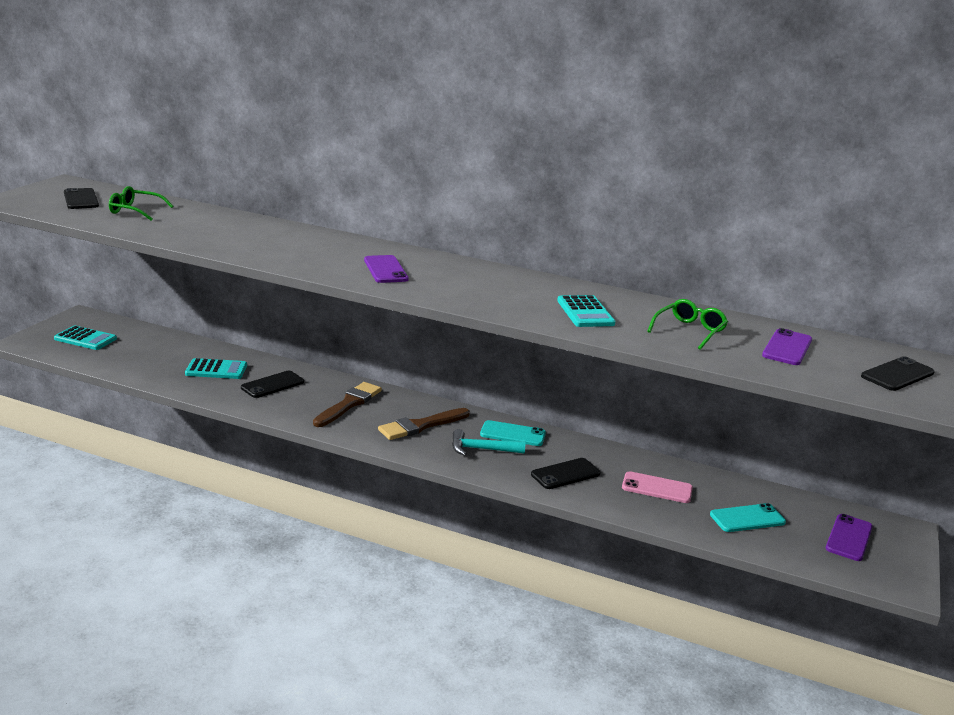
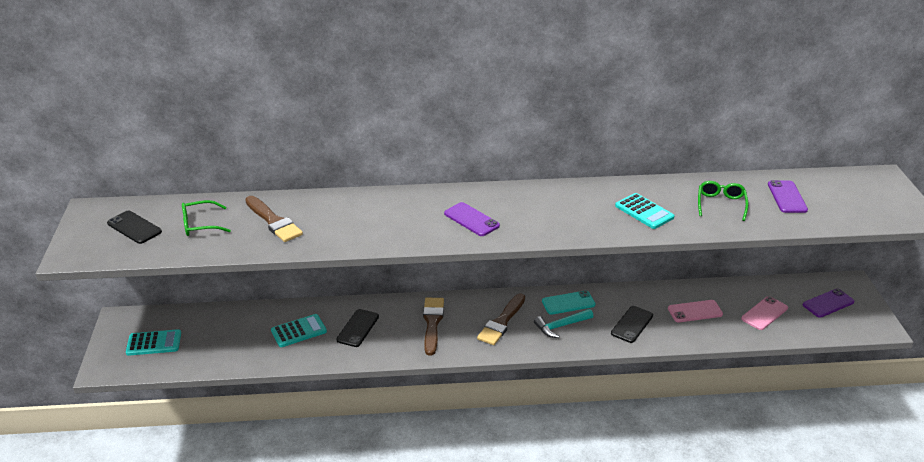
camera: 25 degrees left, 10 degrees up
turquoise phone [710,503,786,532] -> pink phone [741,296,788,330]
purple phone [826,514,873,561] -> purple phone turned 60 degrees clockwise [803,289,854,318]
black phone [861,356,935,391] -> none
none -> brown brush [245,196,303,242]

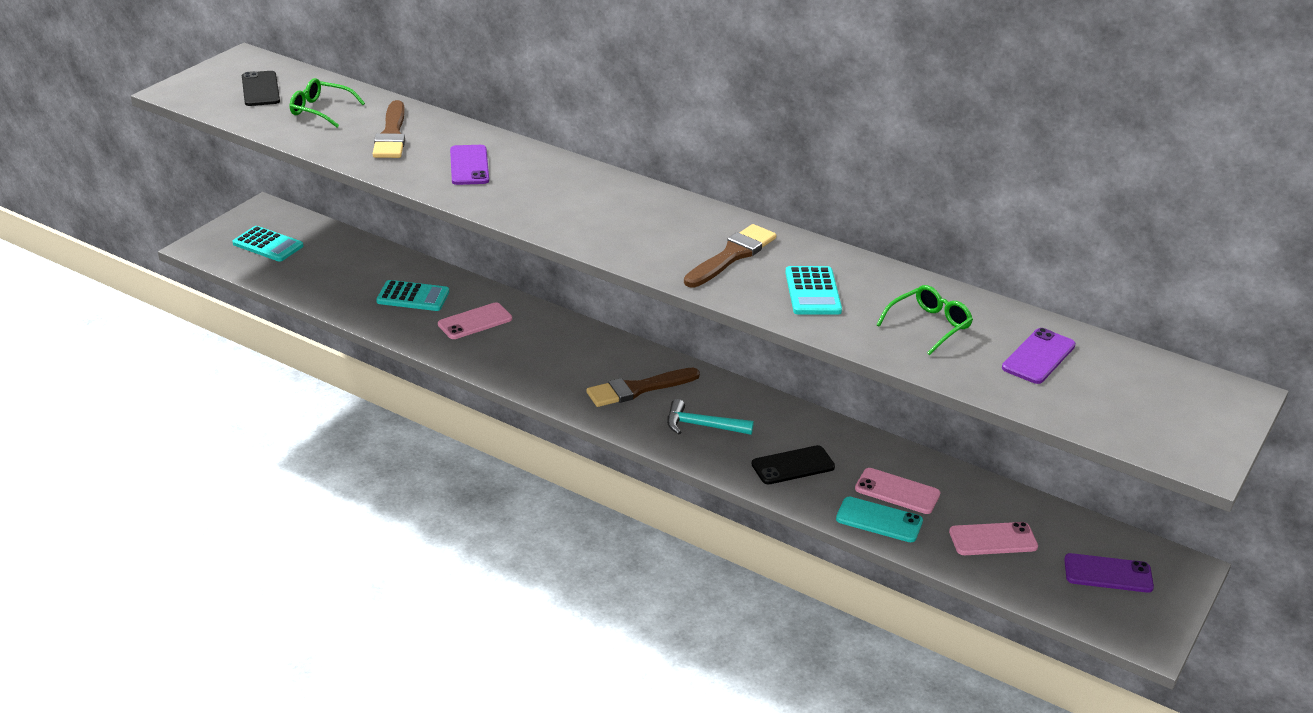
camera: 35 degrees right, 0 degrees up
black phone [336,309,379,347] -> pink phone [438,303,512,339]
brown brush [423,298,444,355] -> brown brush moved to [684,224,776,287]
purple phone [444,202,500,236] -> purple phone moved to [450,145,489,185]
turquoise phone [542,291,596,315] -> turquoise phone moved to [836,497,923,542]

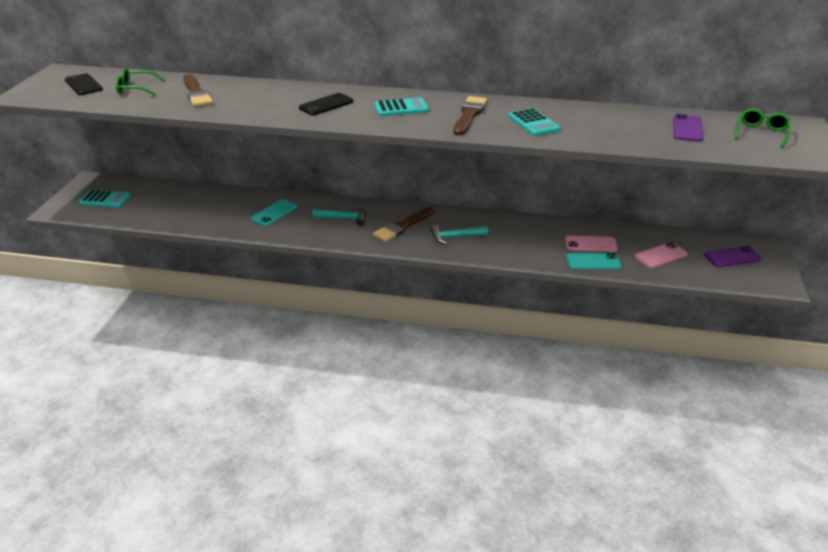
camera: 20 degrees left, 0 degrees up
turquoise calculator [376,280,449,311] -> turquoise calculator moved to [374,97,429,116]
pink phone [438,303,512,339] -> turquoise phone [251,199,298,226]
purple phone [450,145,489,185] -> none
black phone [752,445,835,484] -> black phone moved to [299,93,353,115]
green glasses [876,285,973,356] -> green glasses moved to [735,108,791,148]
none -> turquoise hammer [312,206,366,226]

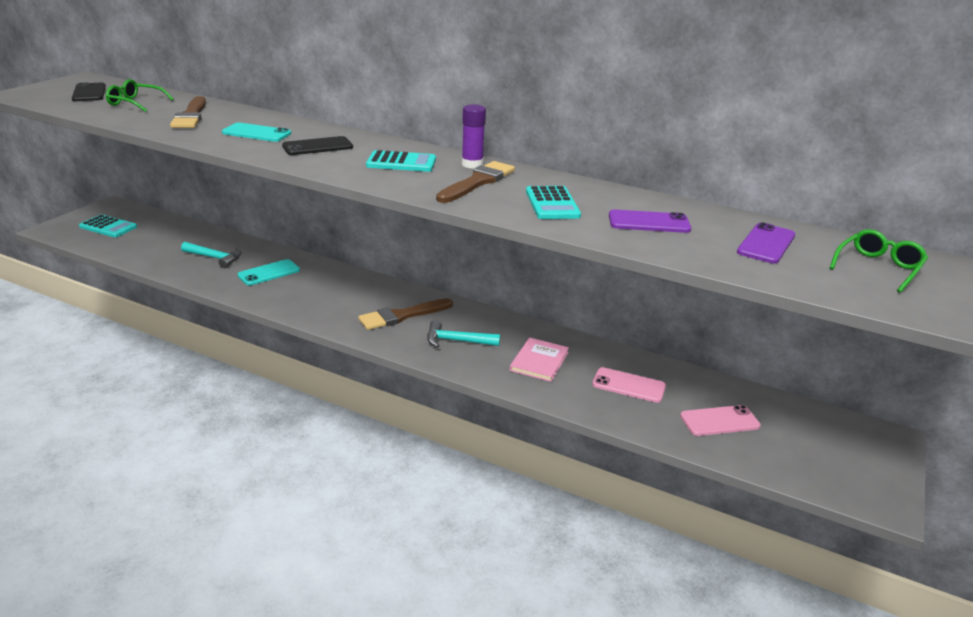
camera: 15 degrees right, 5 degrees down
turquoise hammer [312,206,366,226] -> turquoise hammer moved to [181,242,241,268]
turquoise phone [566,253,621,269] -> turquoise phone moved to [222,123,291,142]
purple phone [704,246,761,267] -> purple phone moved to [609,209,691,233]
none -> purple glue stick [462,104,486,169]
none -> pink book [510,338,569,382]

